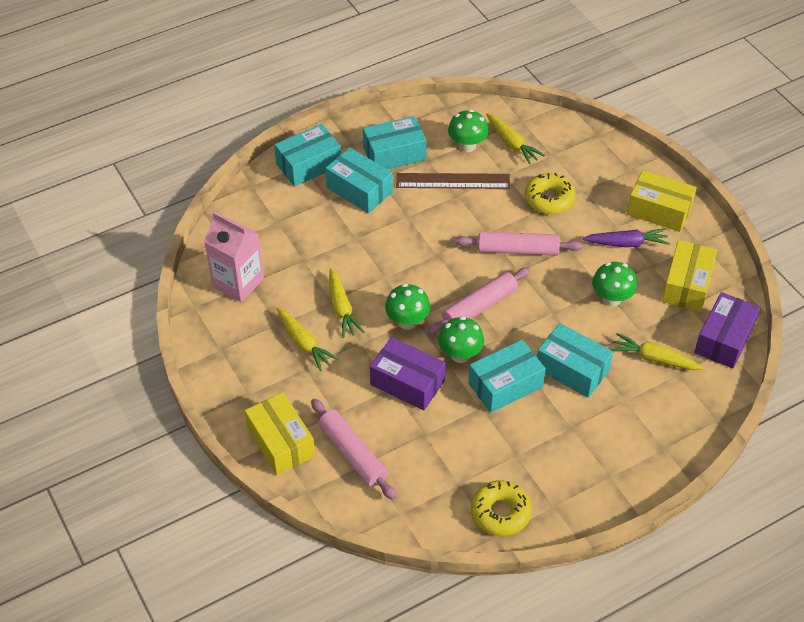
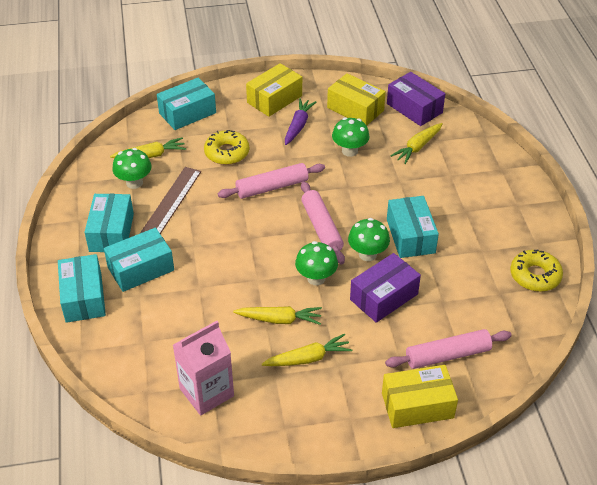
camera: 70 degrees left, 5 degrees down
pink rolling pin [455,231,582,256] -> pink rolling pin turned 45 degrees clockwise [218,163,325,199]
turquoise box [537,323,613,398] -> turquoise box moved to [157,78,216,130]

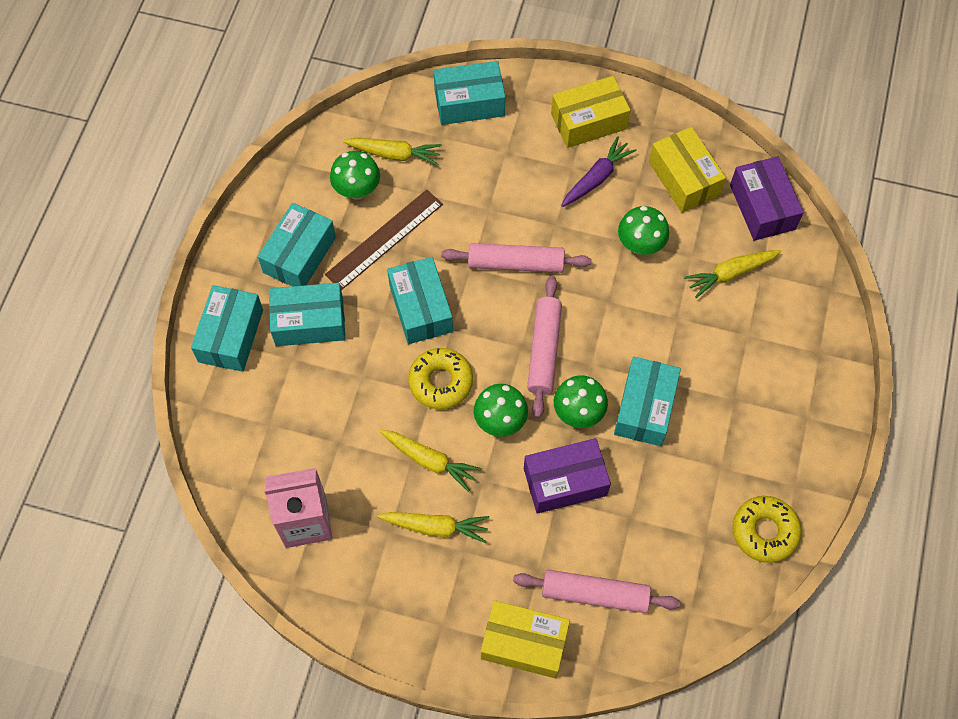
camera: 25 degrees right, 20 degrees up
yellow donut [204,130,249,165] -> yellow donut moved to [408,348,473,409]
none -> turquoise box [387,257,453,344]

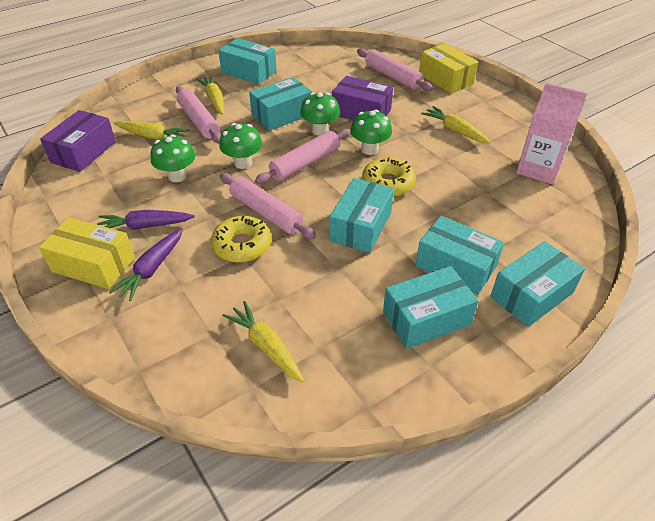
camera: 140 degrees left, 20 degrees down
brown ruler [325,189,443,290] -> none
green mushroom [330,151,380,200] -> green mushroom moved to [219,123,262,169]
yellow carrot [380,430,481,492] -> yellow carrot moved to [196,76,224,115]
turquoise box [434,61,505,125] -> turquoise box moved to [218,38,277,85]
yellow box [649,127,726,213] -> none
yellow donut [733,496,801,563] -> yellow donut moved to [211,216,271,263]
none -> purple carrot [109,228,183,301]
none -> pink rolling pin [176,86,221,144]

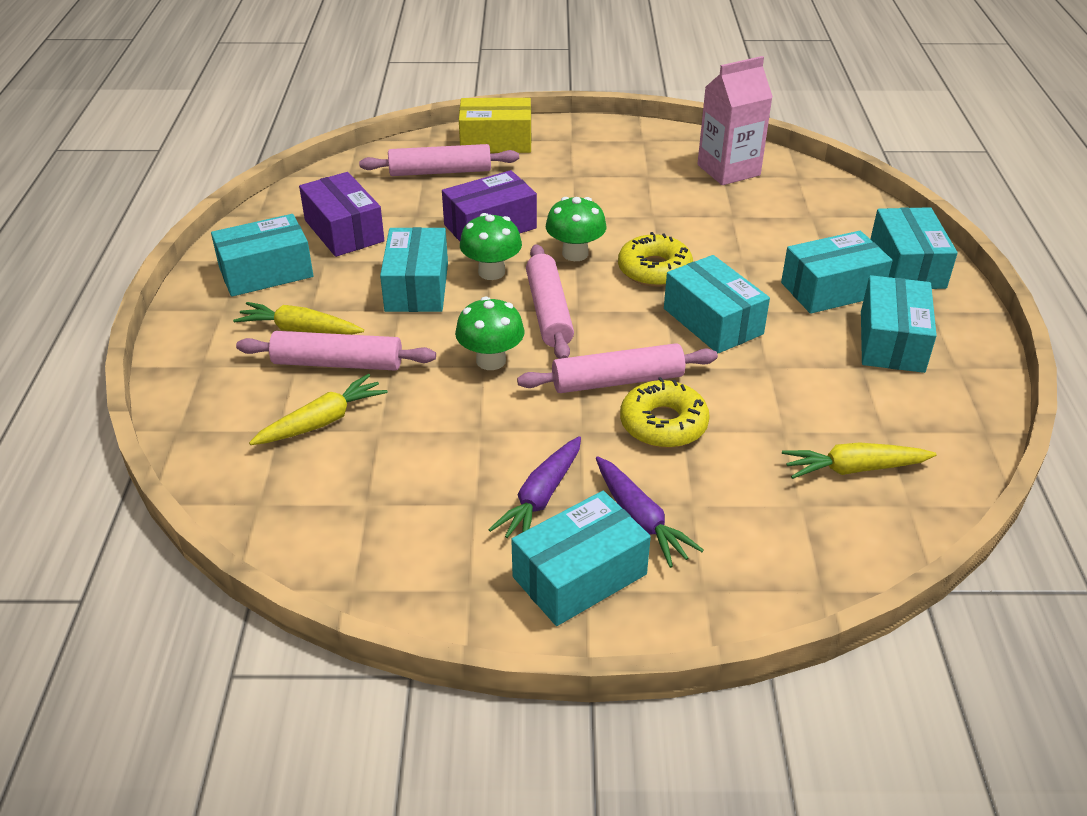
camera: 55 degrees left, 5 degrees down
yellow box [39,217,135,289] -> turquoise box [511,491,651,626]
purple box [40,110,116,172] -> purple box moved to [299,172,385,257]
green mushroom [151,135,195,182] -> none
yellow carrot [421,106,491,144] -> none

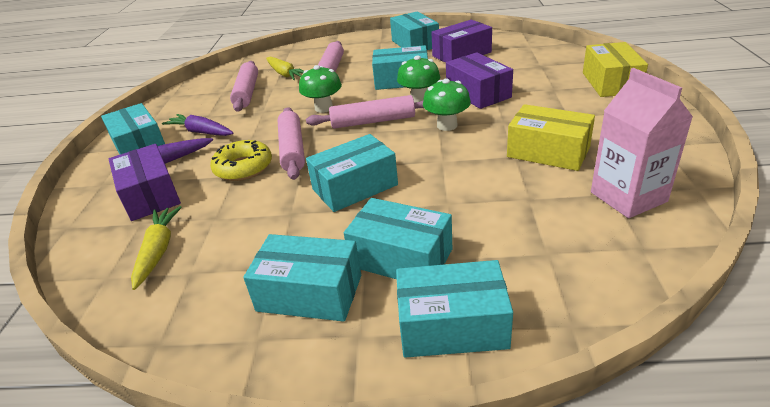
camera: 95 degrees right, 5 degrees down
yellow carrot [233,302,364,335] -> none
pink rolling pin [359,144,519,176] -> pink rolling pin moved to [230,61,258,112]
yellow donut [618,232,693,287] -> none
turquoise box [781,231,893,314] -> turquoise box turned 45 degrees counterclockwise [344,198,452,279]
none -> purple box [109,144,181,221]
none -> yellow box [507,104,595,171]

